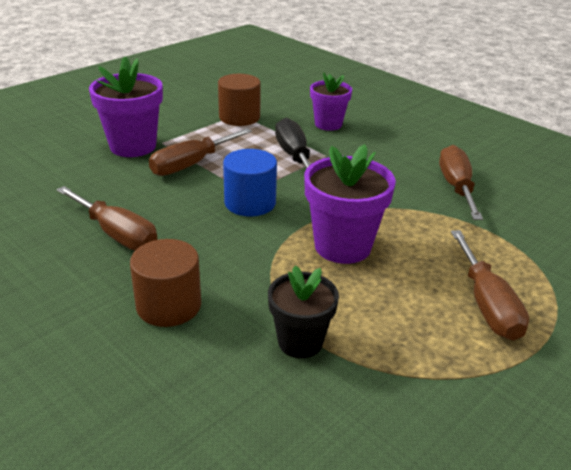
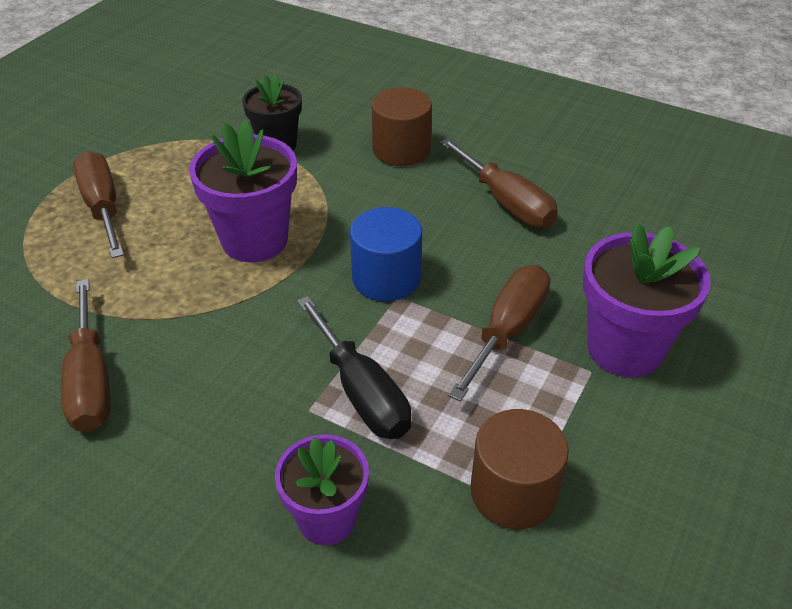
camera: 165 degrees right, 10 degrees up
brown screwdriver [56,186,158,251] -> brown screwdriver turned 150 degrees counterclockwise [440,138,558,228]

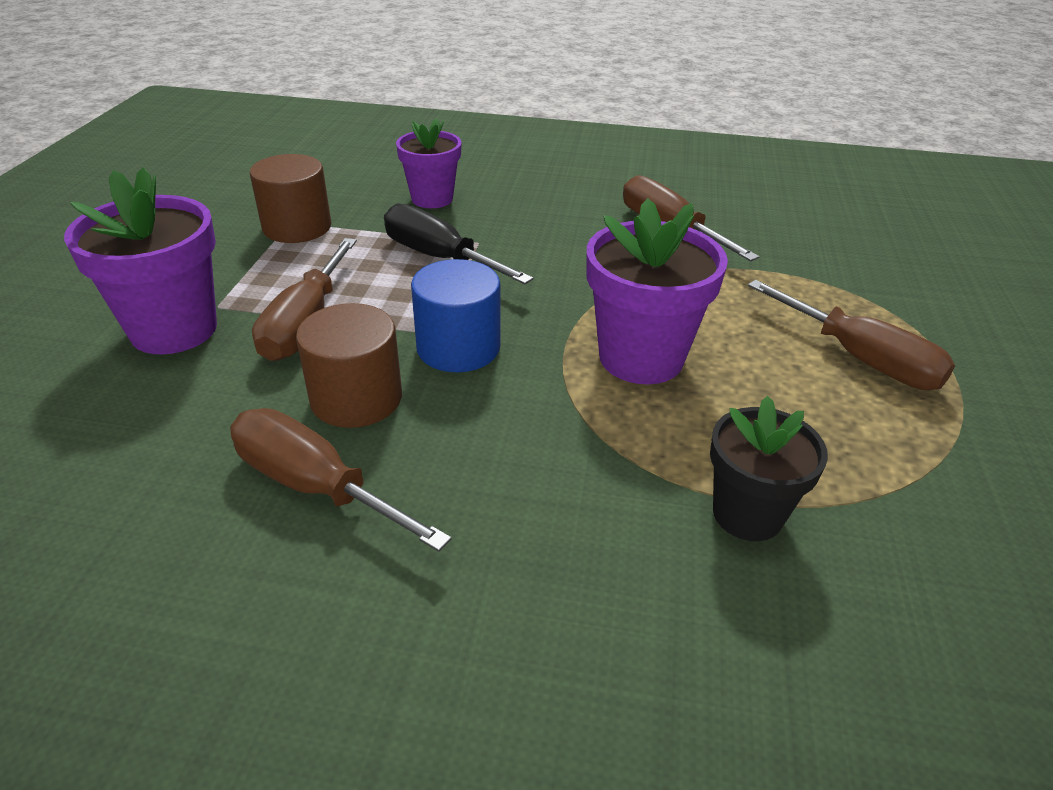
camera: 160 degrees right, 5 degrees down
brown cylinder [372,87,432,166] -> brown cylinder moved to [296,303,402,428]

